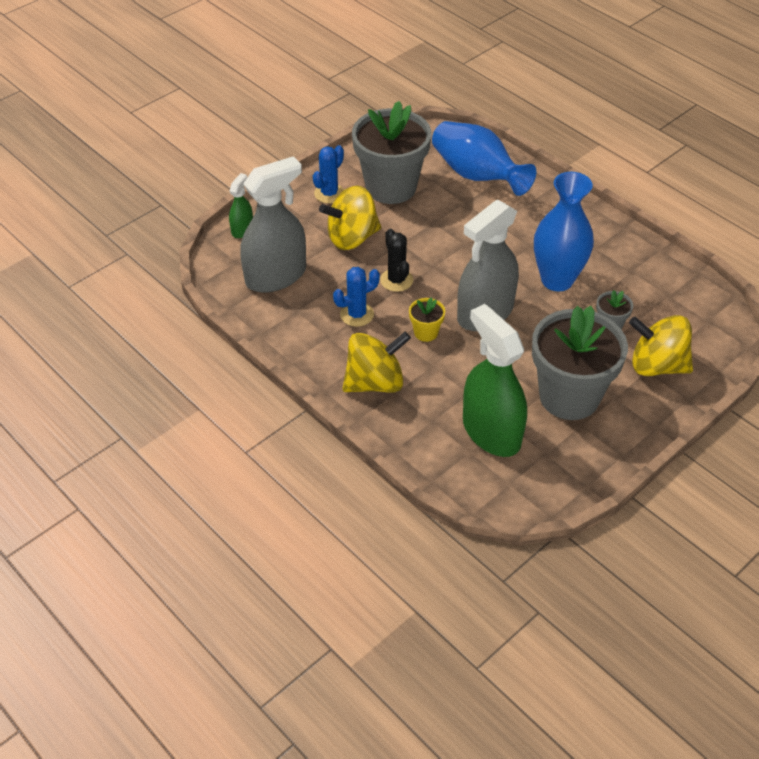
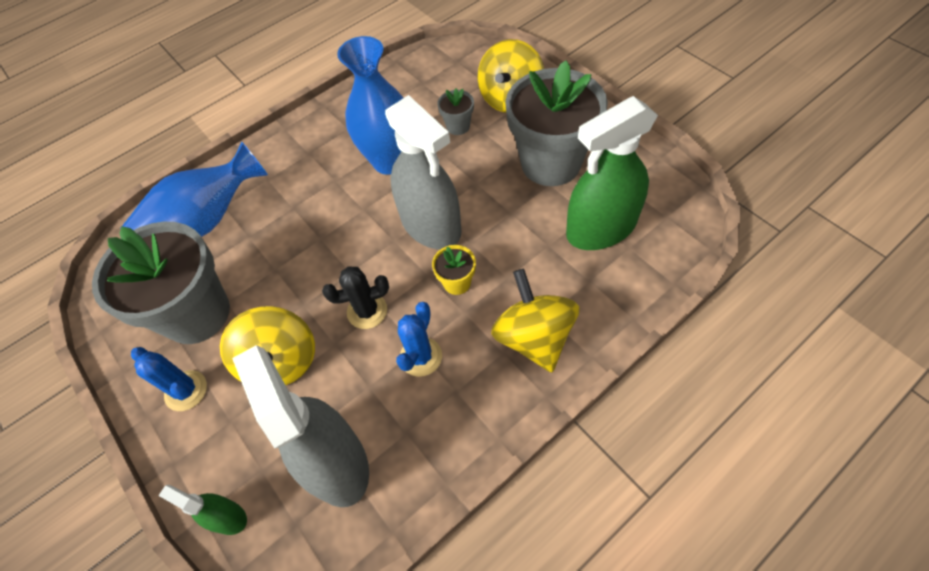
camera: 80 degrees left, 10 degrees up
blue cactus [333,267,380,327] -> blue cactus turned 45 degrees clockwise [396,302,442,377]

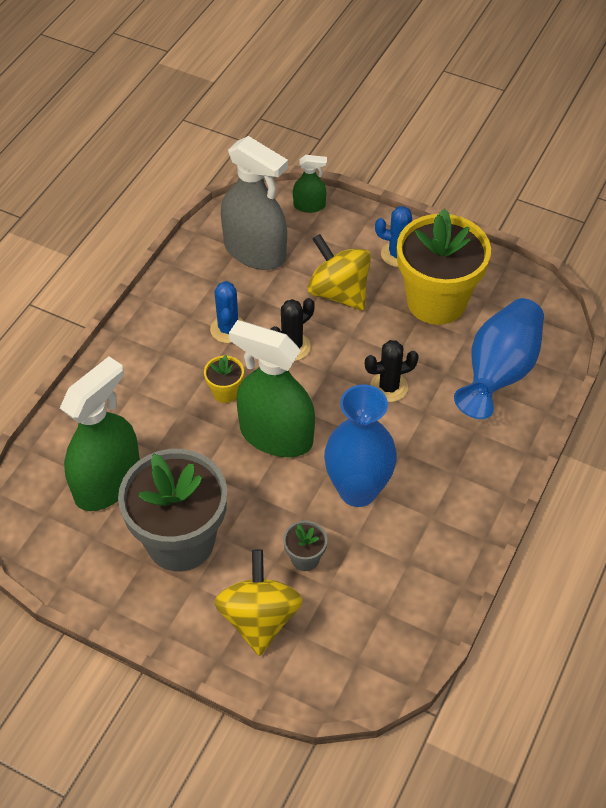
camera: 150 degrees right, 5 degrees down
grey flower pot [92,222,230,344] -> yellow flower pot [397,208,491,325]
grey spray bottle [385,95,462,249] -> green spray bottle [229,320,315,457]
yellow spinning top [491,269,579,372] -> none
none -> black cactus [365,340,419,402]

